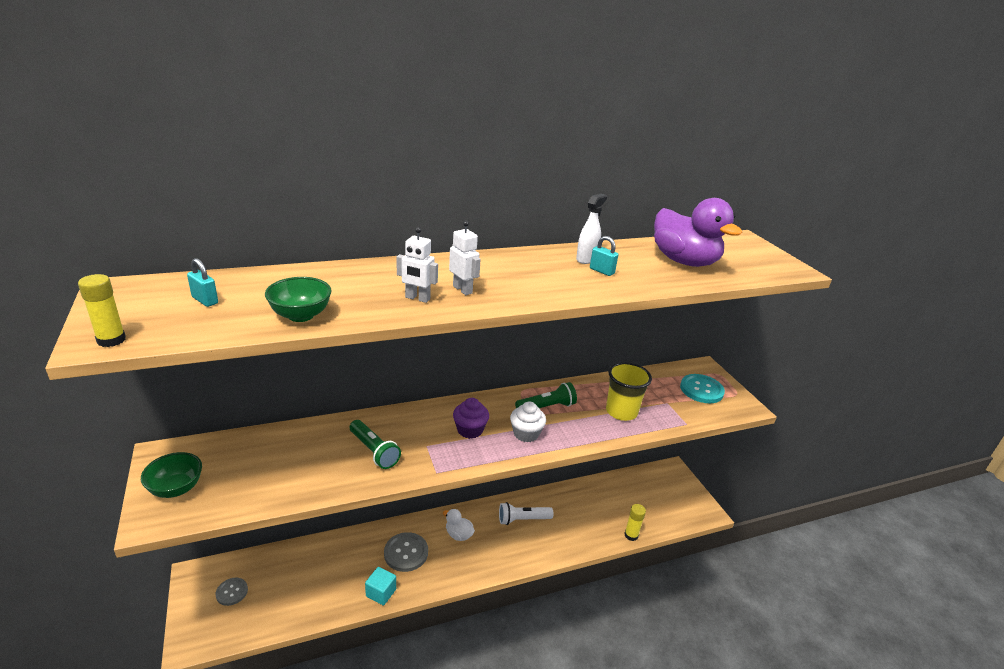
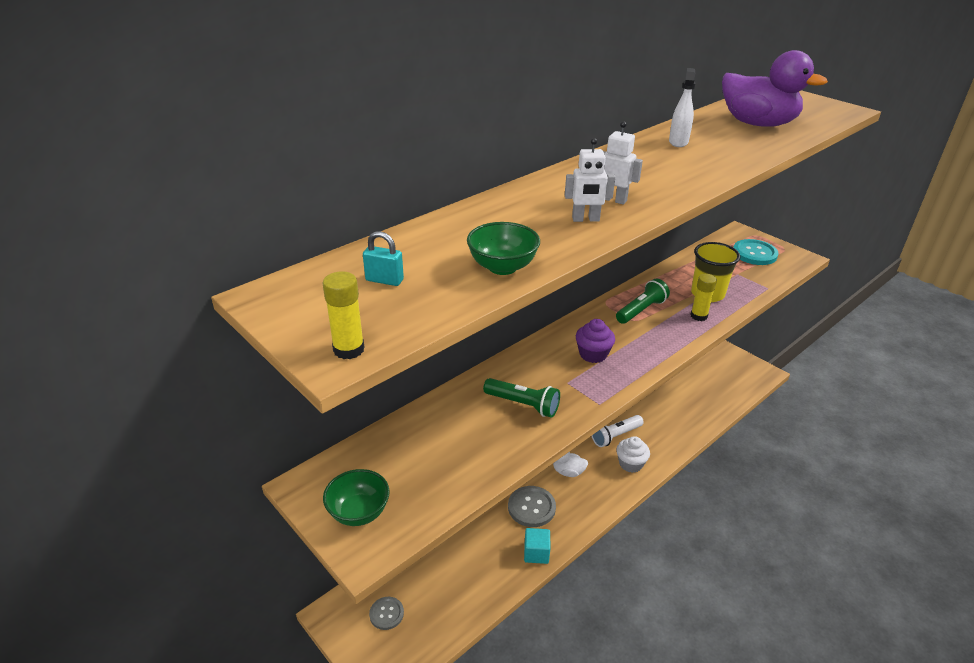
camera: 20 degrees left, 5 degrees up
white cupcake [510,402,546,443] -> white cupcake moved to [616,436,650,473]
turquoise padlock [590,236,618,276] -> none
yellow glue stick [624,504,646,541] -> yellow glue stick moved to [690,274,717,321]

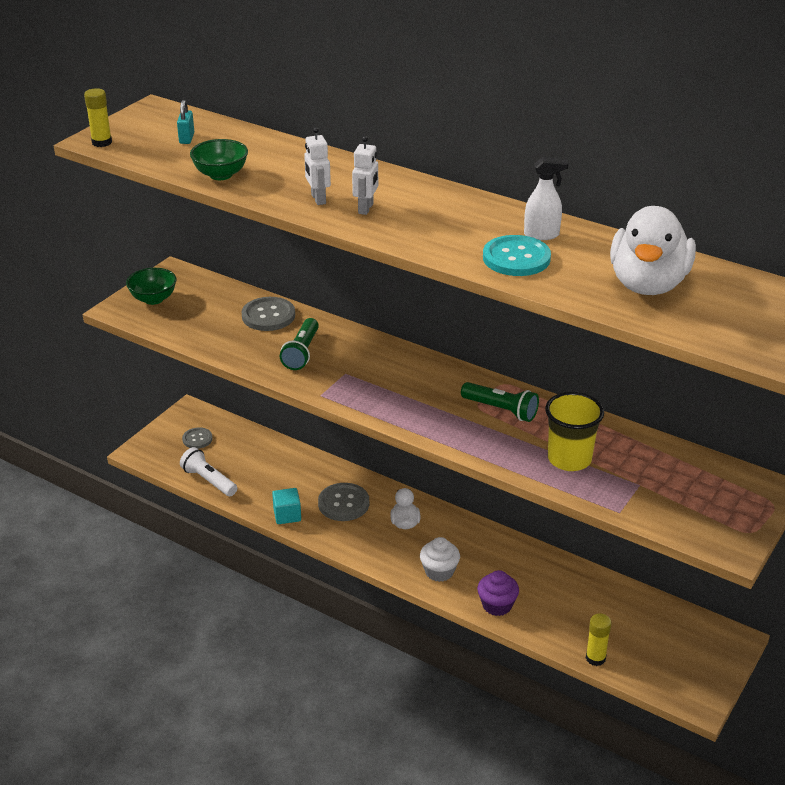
camera: 75 degrees right, 0 degrees up
purple cupcake [576,319,615,363] -> purple cupcake moved to [477,570,519,616]
white flashlight [592,415,644,447] -> white flashlight moved to [180,447,237,496]
yellow glue stick [690,274,717,321] -> yellow glue stick moved to [586,613,611,666]
purple duck [722,50,828,127] -> white duck [610,206,696,295]
turquoise button [733,239,778,265] -> turquoise button moved to [483,235,551,276]
none -> grey button [241,297,295,331]

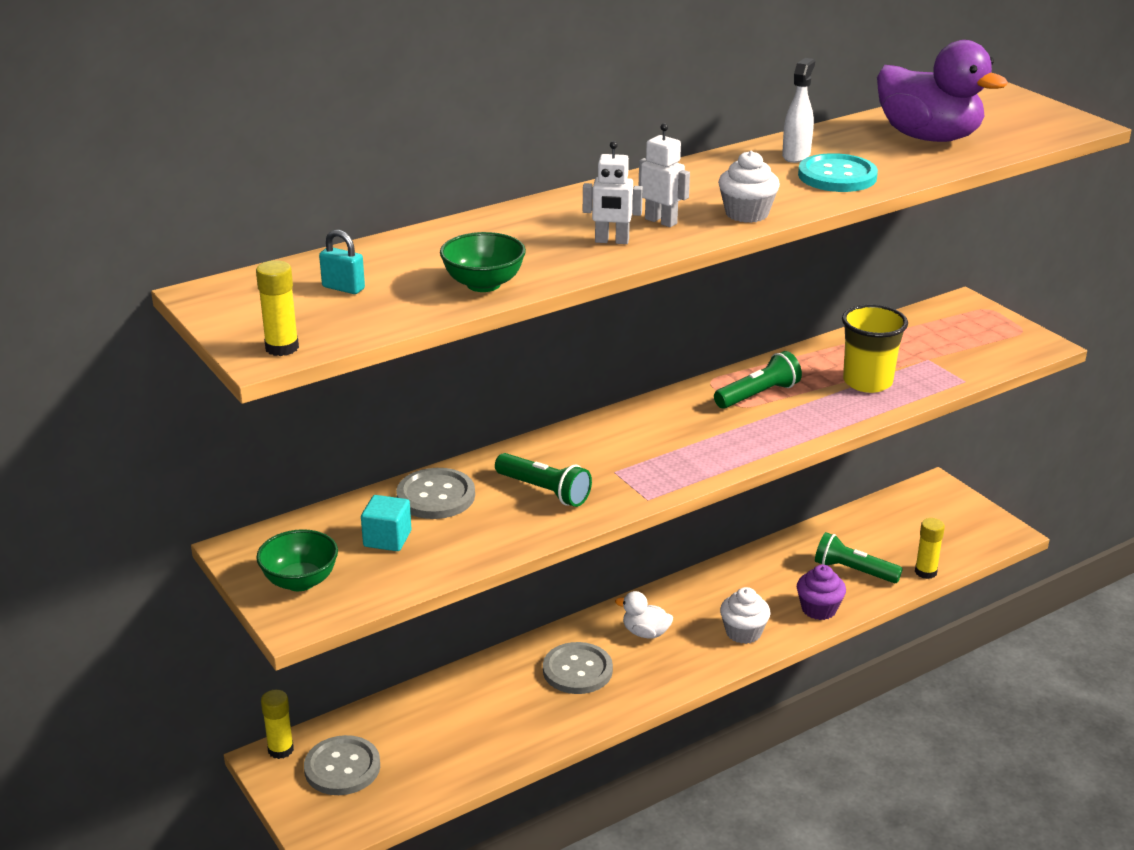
camera: 65 degrees left, 5 degrees down
white flashlight [180,447,237,496] -> none
grey button [182,427,213,449] -> grey button [304,735,380,795], size x1.61
turquoise cube [272,488,301,524] -> turquoise cube moved to [361,495,411,551]
white duck [610,206,696,295] -> purple duck [877,40,1008,142]
none -> yellow glue stick [261,689,294,759]
none -> white cupcake [718,151,780,223]
none -> green flashlight [815,532,903,583]

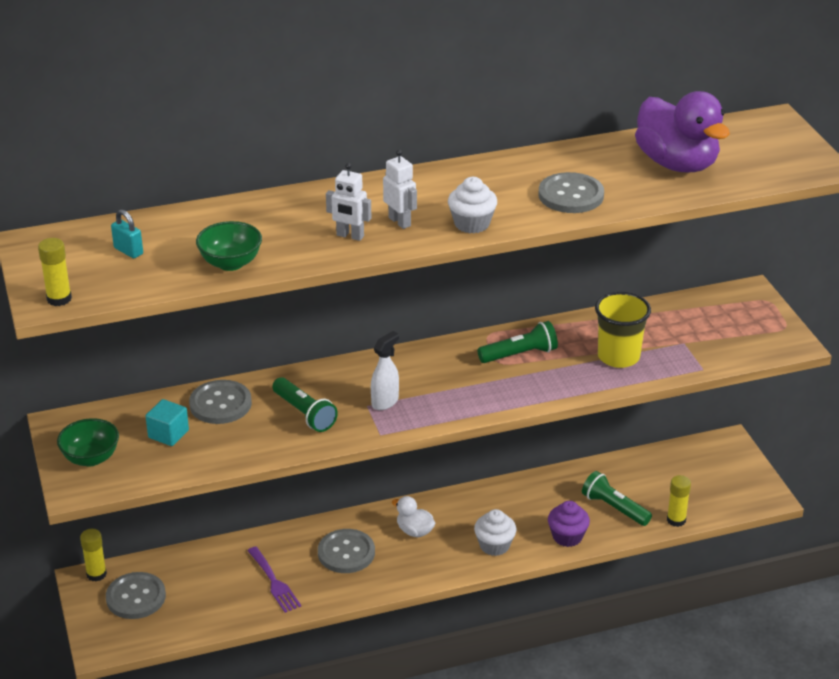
camera: 15 degrees right, 5 degrees up
white spray bottle [782,58,815,163] -> white spray bottle moved to [371,331,399,410]
turquoise button [798,153,878,192] -> grey button [539,172,604,213]
none -> purple fork [247,546,301,613]

